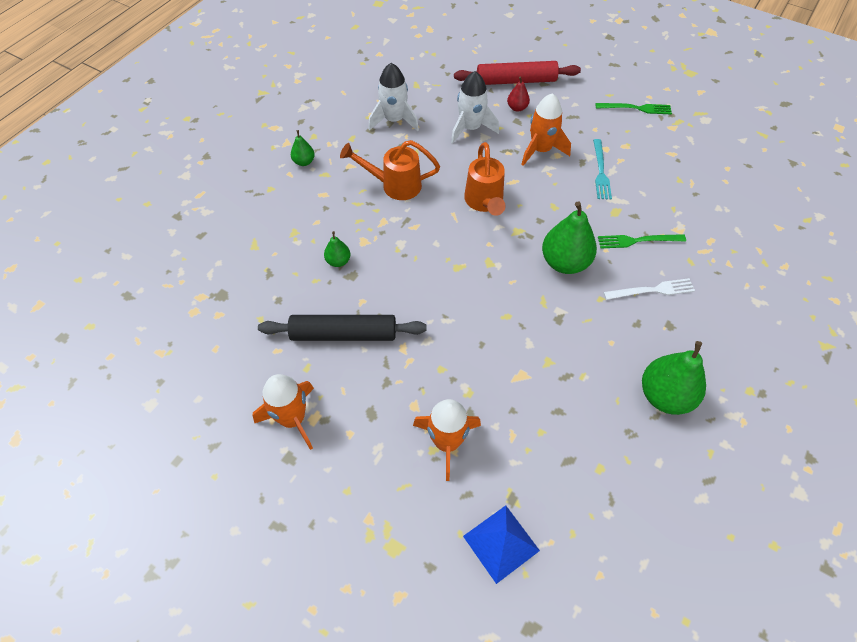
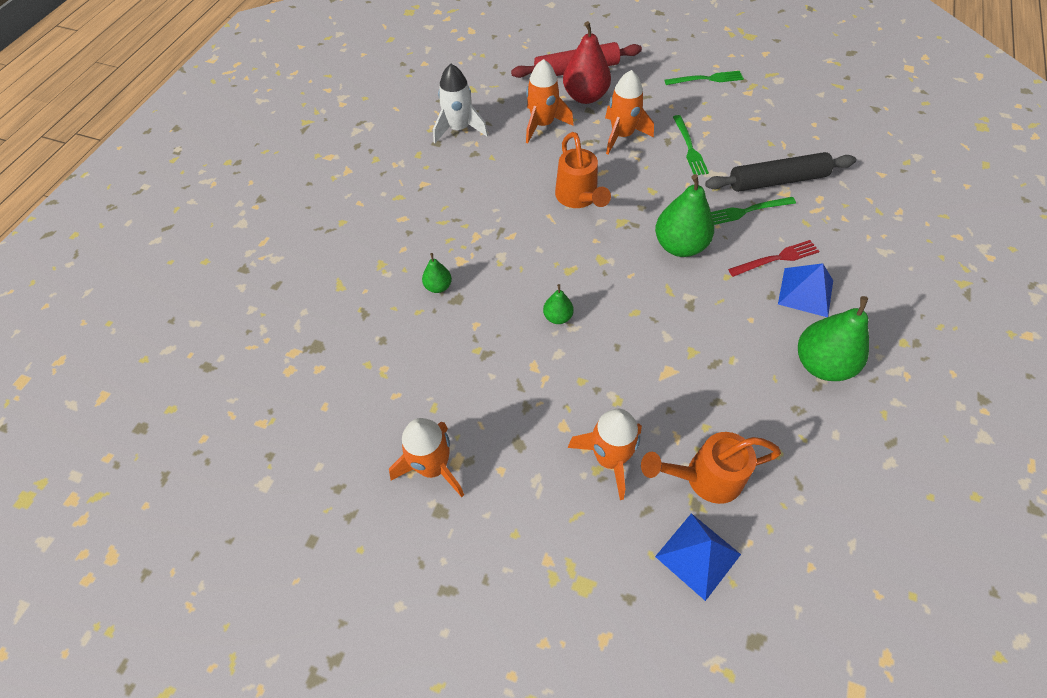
camera: 10 degrees left, 0 degrees up
black rolling pin [258,315,427,341] -> black rolling pin moved to [705,152,856,192]
green pear [291,130,315,166] -> green pear moved to [543,284,574,324]
orange watering can [340,140,440,200] -> orange watering can moved to [641,432,781,504]
white rocket [451,71,499,144] -> orange rocket [526,59,574,143]
red pear [507,76,530,112] -> red pear [563,21,611,104], size x1.99
turquoise fork [593,139,612,200] -> green fork [673,115,709,175]
white fork [604,278,695,300] -> red fork [728,240,820,277]
none -> blue pyramid [778,263,833,317]

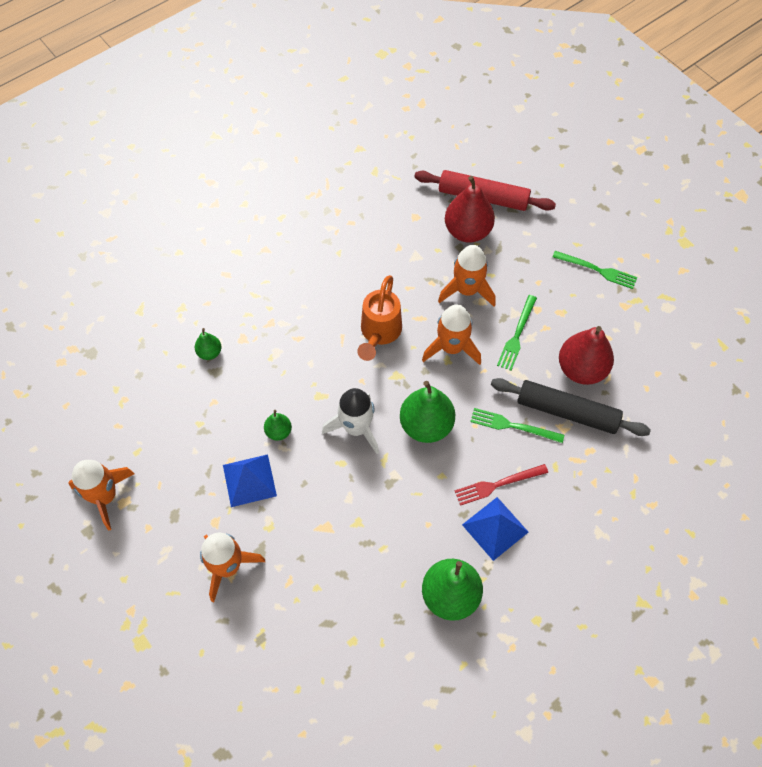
camera: 30 degrees right, 5 degrees up
white rocket [433,64,488,143] -> white rocket moved to [322,388,379,454]
orange rocket [526,59,574,143] -> orange rocket moved to [422,304,481,365]
orange watering can [641,432,781,504] -> none
blue pyramid [655,513,741,601] -> blue pyramid moved to [223,454,277,507]
red fork [728,240,820,277] -> red fork turned 150 degrees clockwise [454,464,548,506]
none -> red pear [559,326,614,385]

